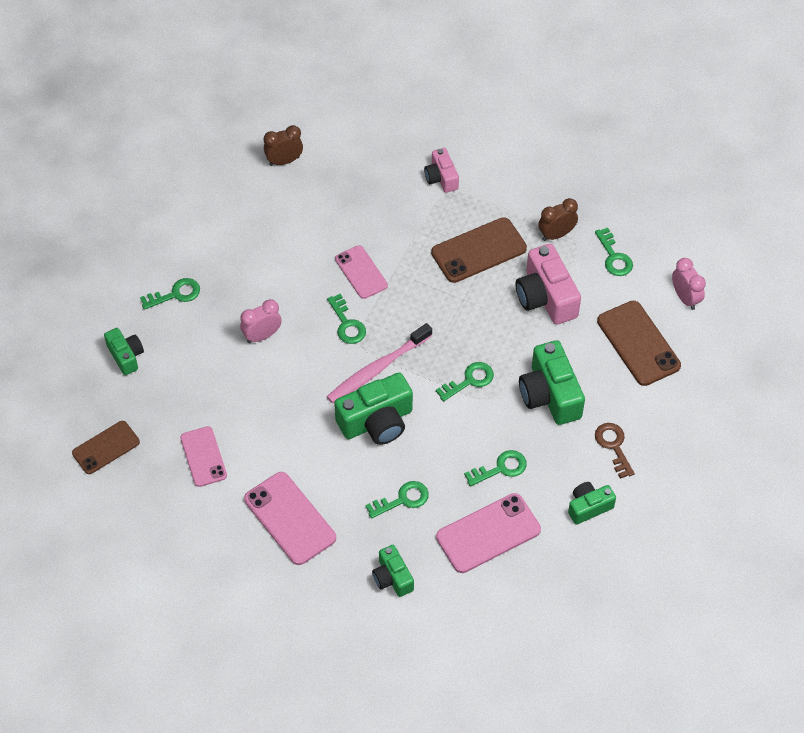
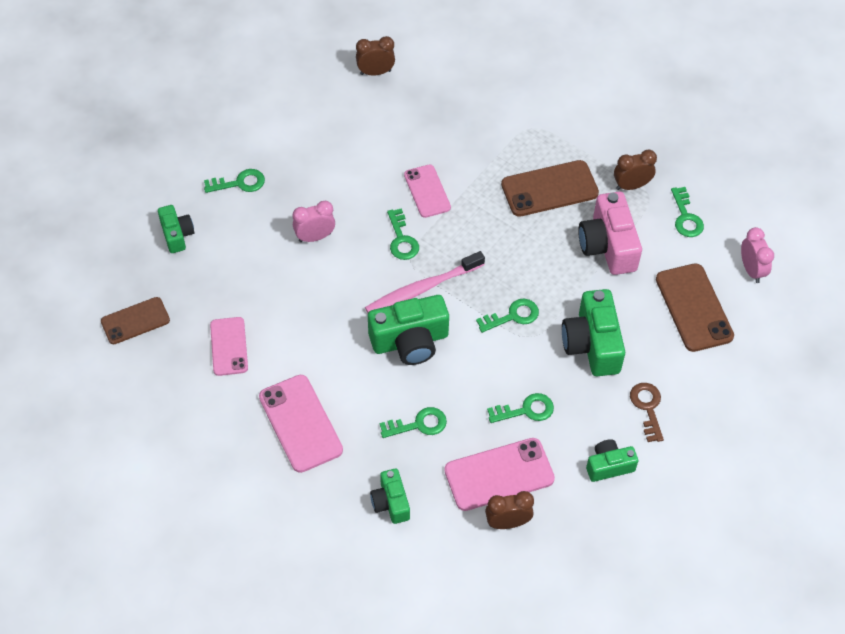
camera: 10 degrees right, 0 degrees up
pink camera [424,148,459,193] -> none
none -> brown clock [485,491,534,529]

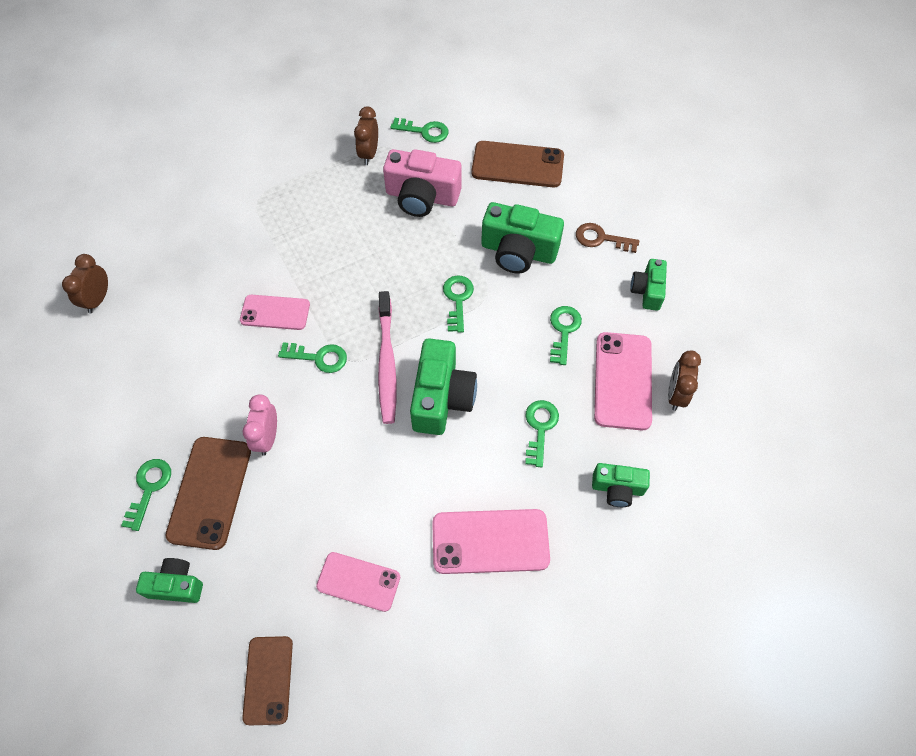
camera: 65 degrees left, 5 degrees up
brown phone [501,160,599,217] -> brown phone moved to [165,437,251,550]
pink clock [741,227,774,283] -> none

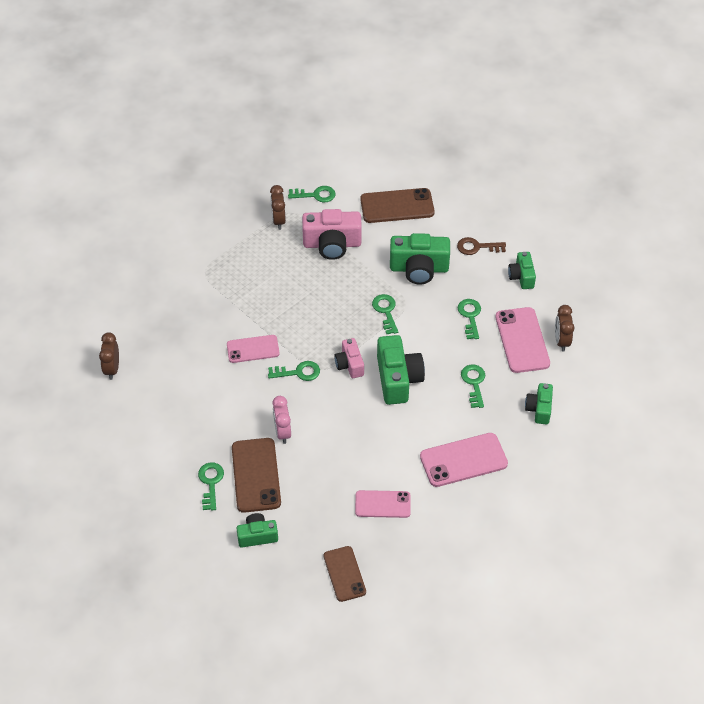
camera: 15 degrees left, 10 degrees down
pink toothbrush [378,291,397,424] -> pink camera [334,338,364,378]
green camera [592,463,650,507] -> green camera turned 105 degrees clockwise [525,383,553,425]

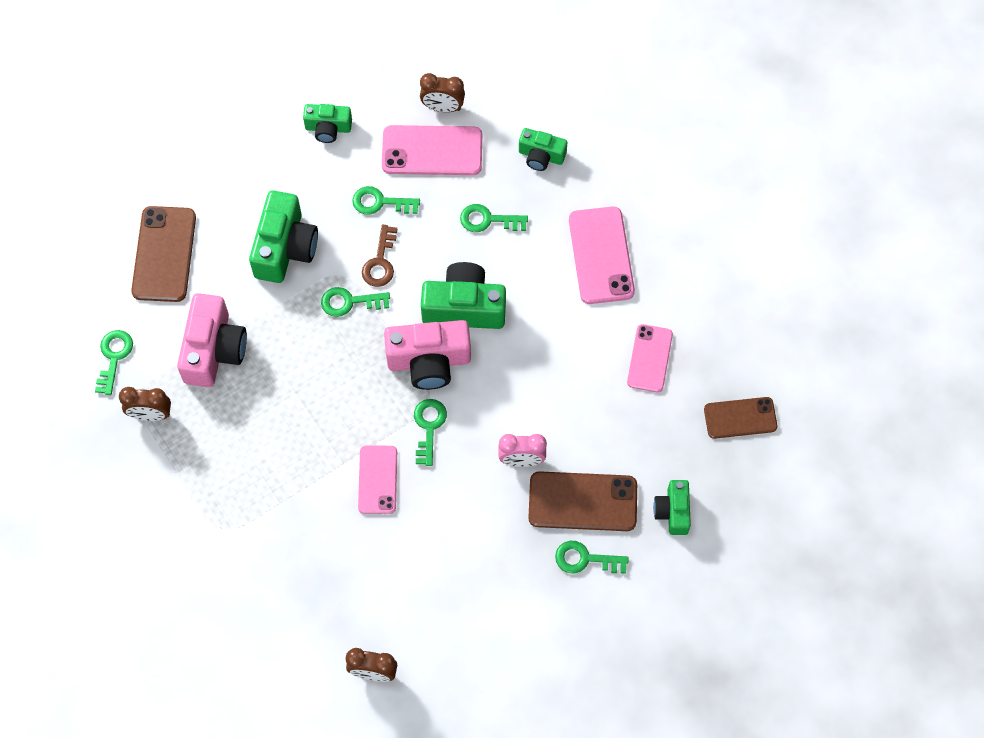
camera: 80 degrees left, 15 degrees up
pink camera [334,338,364,378] -> pink camera [384,320,471,390], size x1.71
brown key [457,237,506,255] -> brown key moved to [362,225,397,287]

